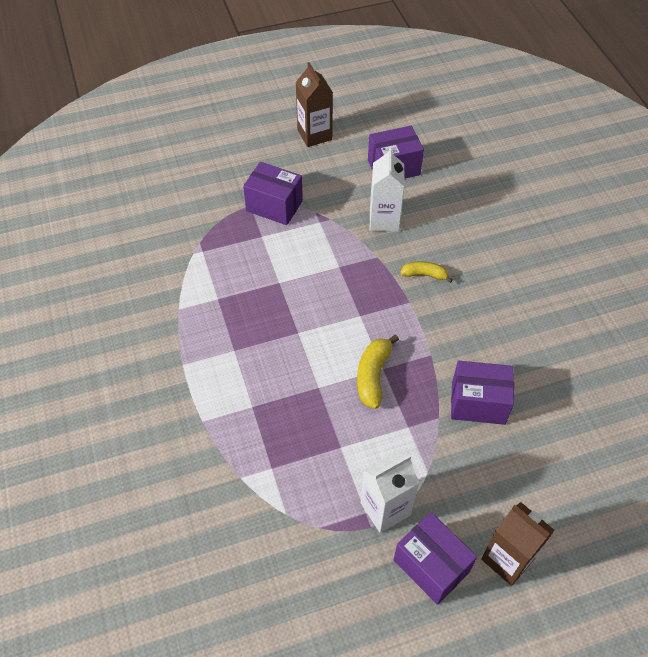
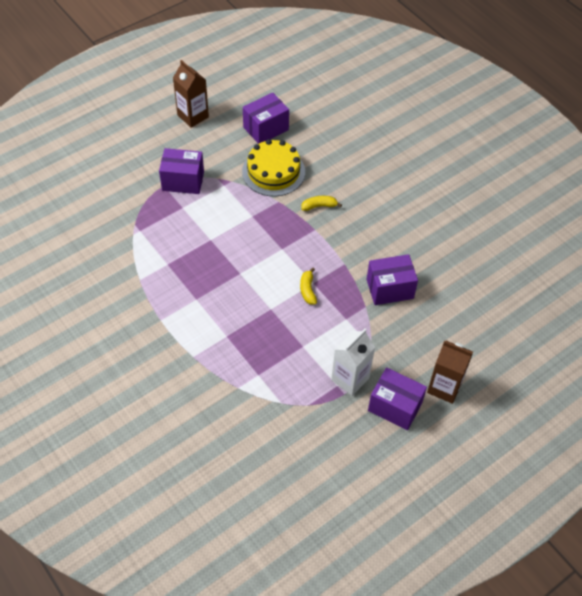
camera: 20 degrees left, 0 degrees up
yellow banana [357,334,399,409] -> yellow banana [300,267,317,305], size x0.65
white carton [370,147,405,232] -> yellow cake [242,139,305,196]

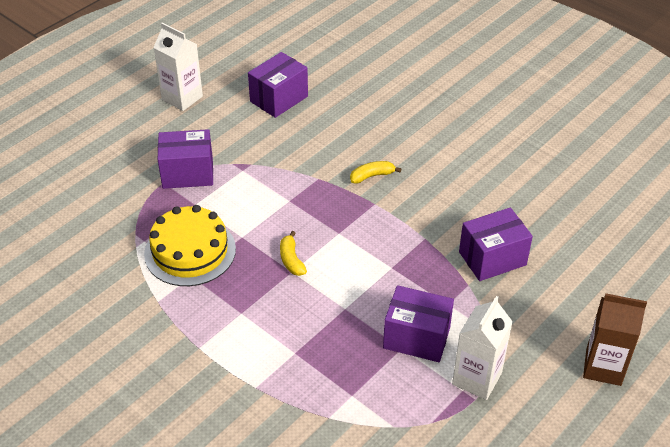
camera: 10 degrees left, 10 degrees down
brown carton [173,60,209,128] -> white carton [153,22,203,111]
yellow cake [242,139,305,196] -> yellow cake moved to [144,205,236,286]
yellow banana [300,267,317,305] -> yellow banana moved to [280,231,307,276]
purple box [368,367,427,430] -> purple box moved to [383,285,454,362]

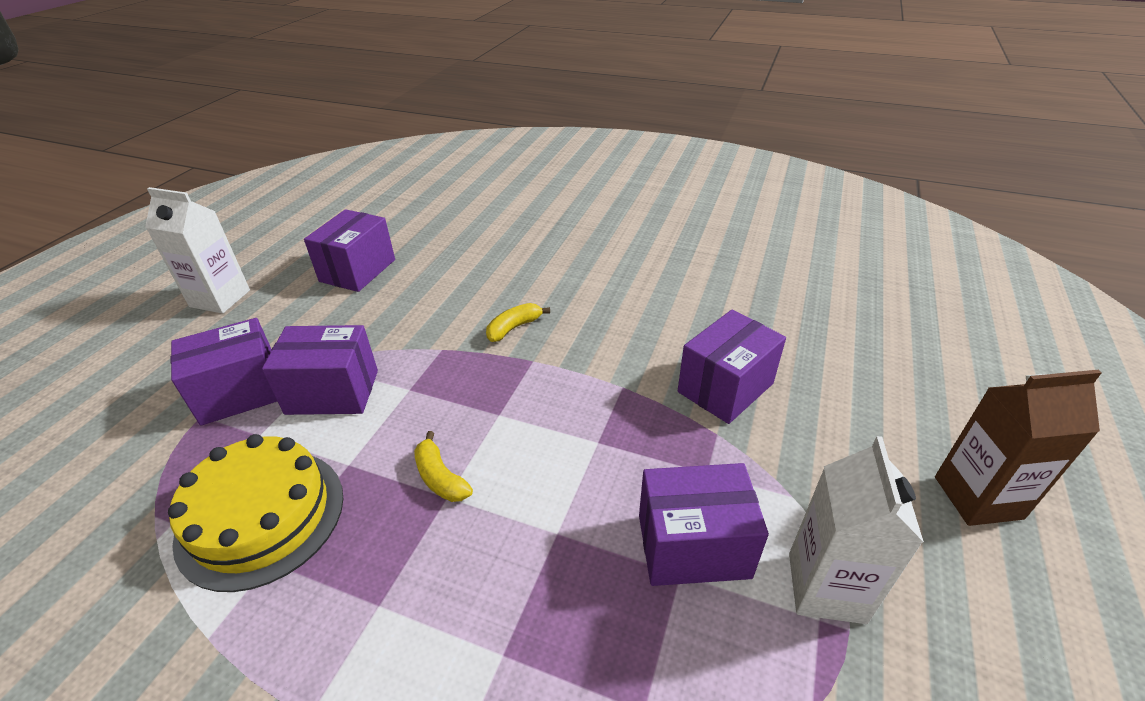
camera: 20 degrees left, 5 degrees down
none -> purple box [262,325,378,415]

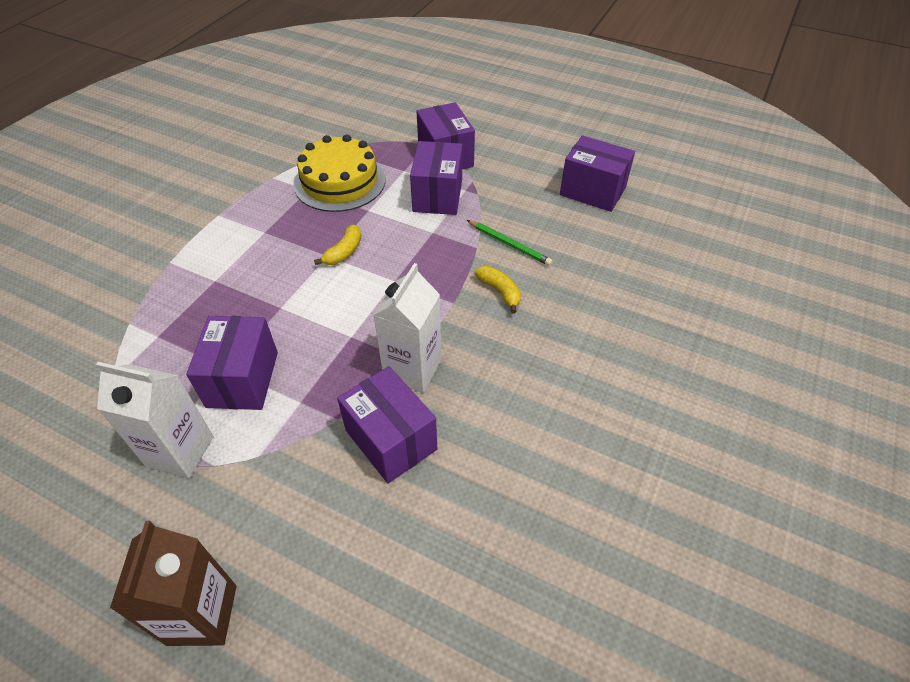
camera: 95 degrees right, 10 degrees up
white carton [145,187,250,314] -> white carton moved to [374,263,441,393]
yellow banana [414,431,473,502] -> yellow banana turned 150 degrees clockwise [314,225,361,265]
none -> green pencil [467,220,553,266]

